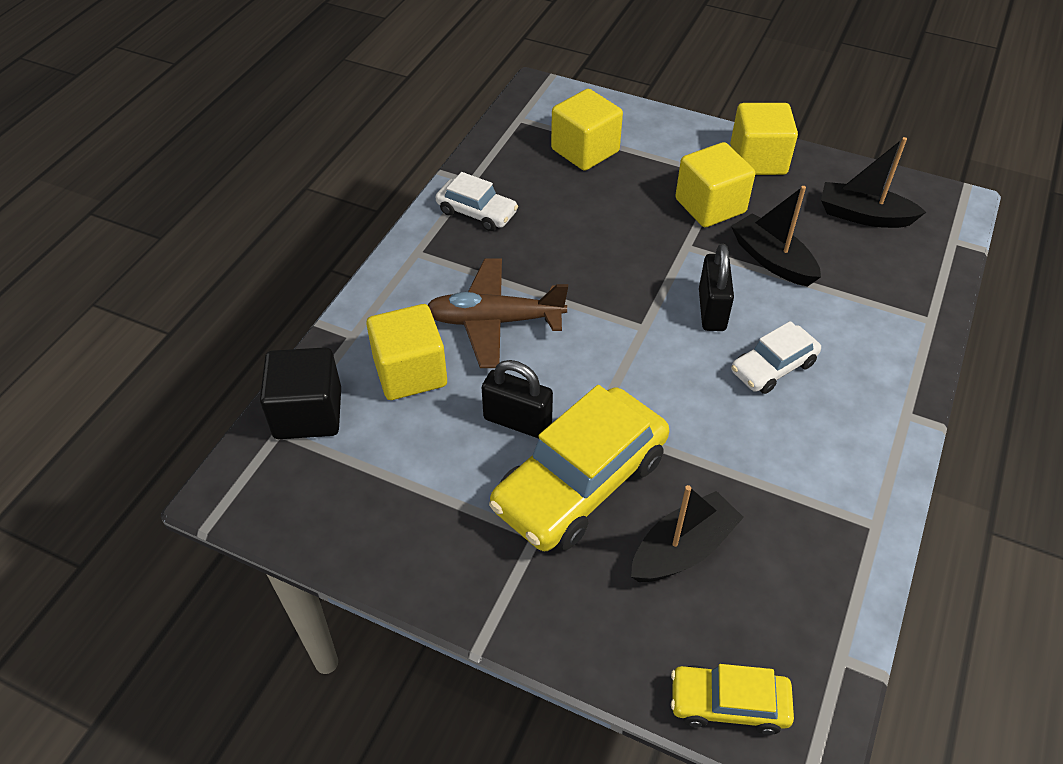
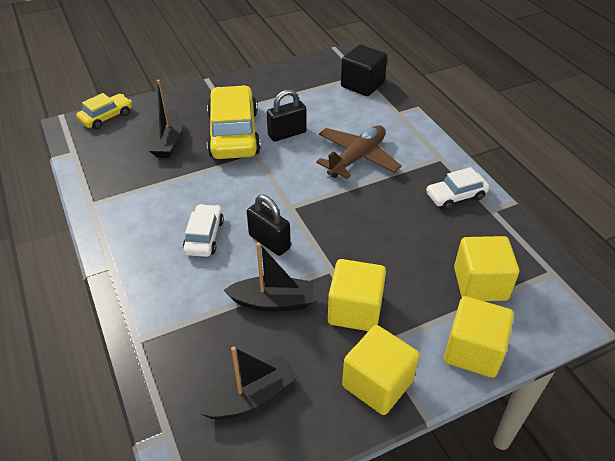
camera: 130 degrees right, 5 degrees down
yellow cube [366,304,447,400] -> yellow cube moved to [444,296,514,378]

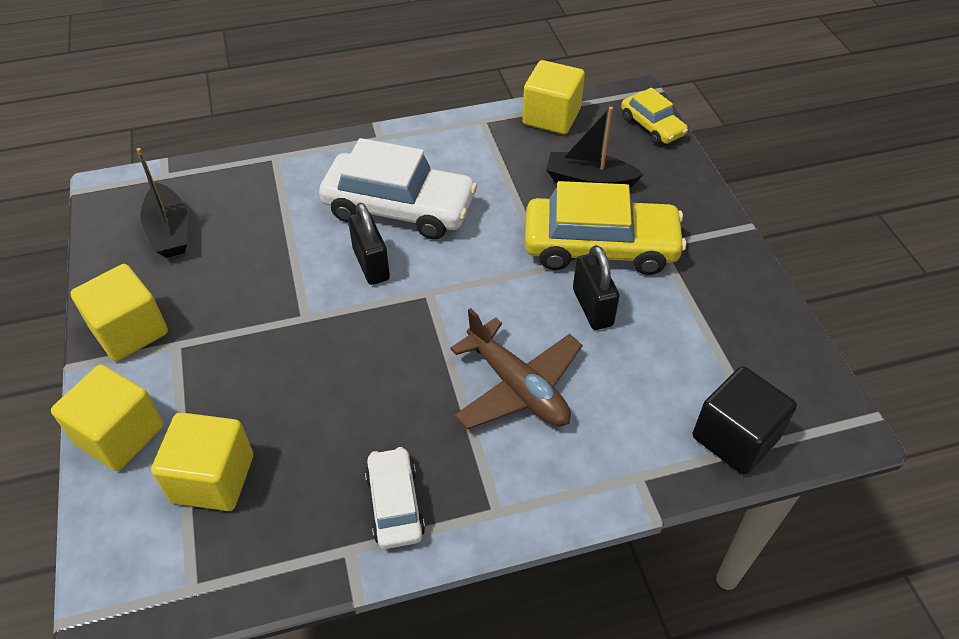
camera: 100 degrees right, 5 degrees up
white car [183,204,224,257] -> white car [319,138,477,239], size x1.89
black boat [224,243,314,312] -> none
black padlock [247,195,291,256] -> black padlock turned 75 degrees counterclockwise [348,203,390,285]
yellow cube [328,259,386,331] -> yellow cube moved to [522,60,585,134]

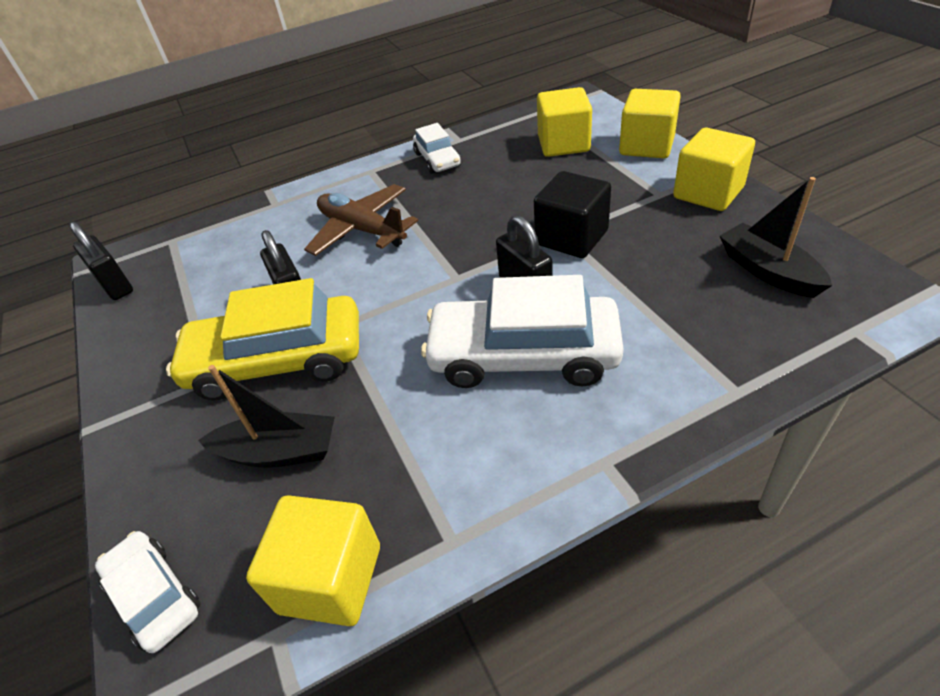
camera: 175 degrees right, 5 degrees down
yellow car [621,88,688,144] -> white car [95,531,201,653]
black cube [693,366,797,475] -> black cube moved to [534,171,611,258]
none -> black padlock [69,222,133,300]

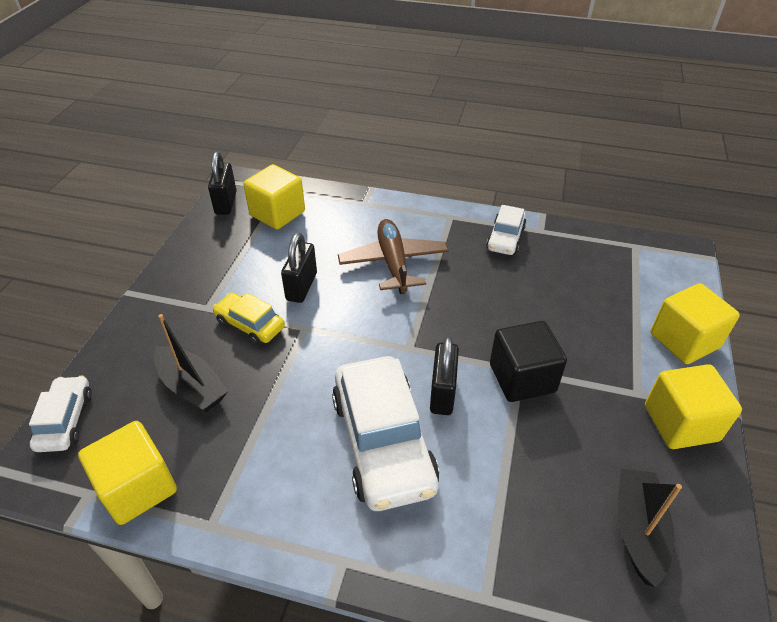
camera: 35 degrees right, 0 degrees up
yellow car [166,278,359,400] -> yellow car [213,292,285,345], size x0.53
white car [421,275,624,388] -> white car turned 150 degrees counterclockwise [332,356,439,511]
yellow cube [537,87,592,157] -> yellow cube moved to [243,164,305,230]

